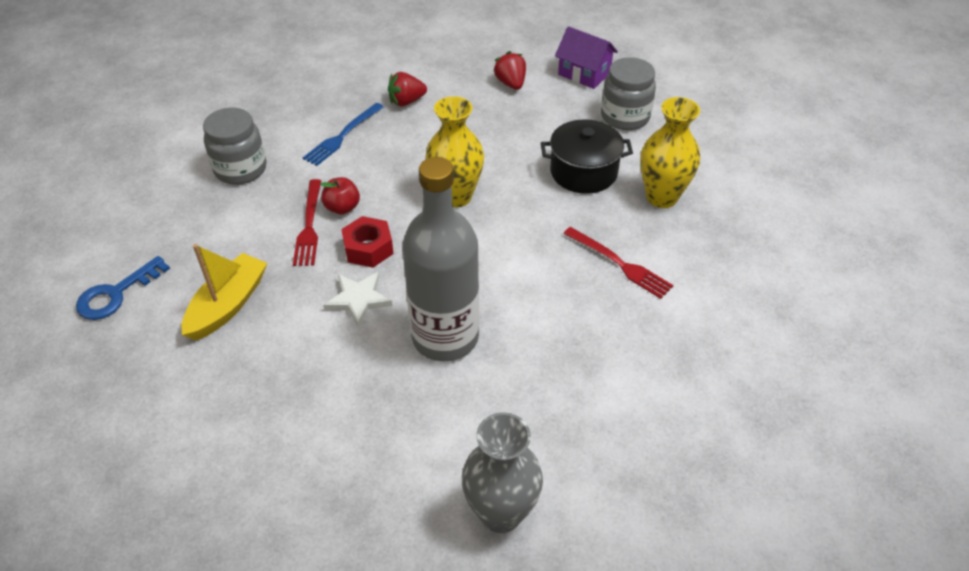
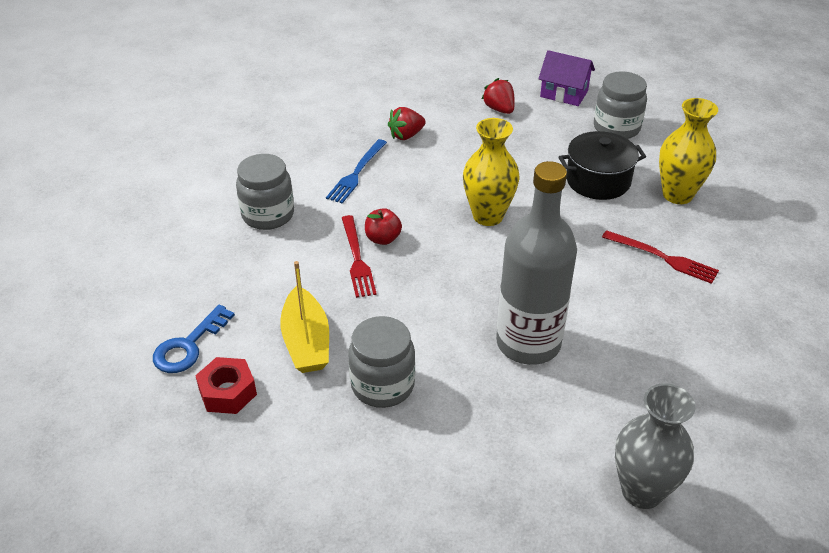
camera: 10 degrees left, 5 degrees down
yellow boat [182,244,267,340] -> yellow boat turned 150 degrees clockwise [280,261,329,373]
white star [323,272,393,327] -> none
red nut [341,216,394,268] -> red nut moved to [195,357,257,414]
none -> grey jar [348,316,415,408]

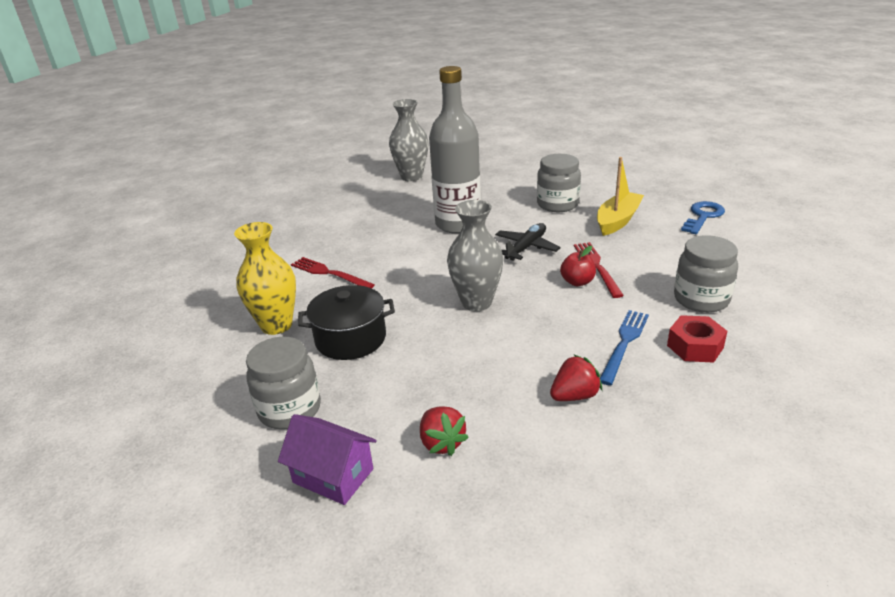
camera: 175 degrees left, 10 degrees down
red nut [195,357,257,414] -> red nut moved to [667,315,727,363]
yellow boat [280,261,329,373] -> yellow boat turned 45 degrees clockwise [597,157,644,236]
yellow vase [463,118,519,226] -> grey vase [447,200,504,311]
none -> black plane [495,223,560,261]

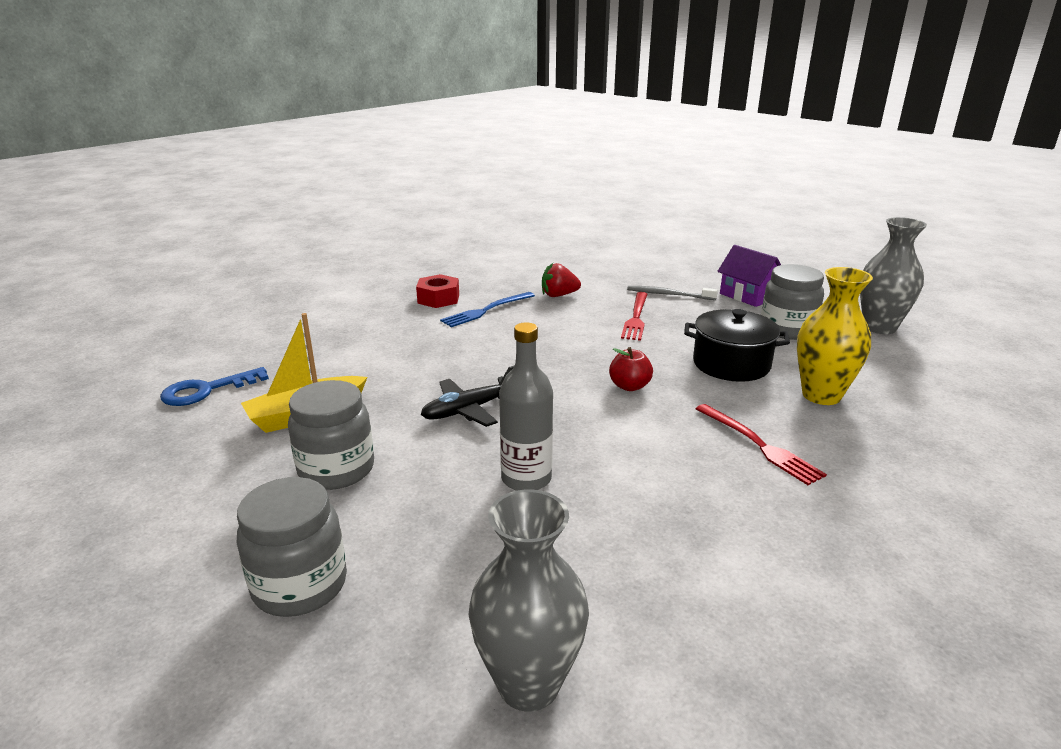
camera: 160 degrees left, 5 degrees down
red strawberry [420,406,469,456] -> grey toothbrush [627,286,718,300]
grey bottle [429,66,481,234] -> grey bottle [499,322,553,491], size x0.62
grey vase [447,200,504,311] -> grey vase moved to [860,217,927,334]
red apple [560,246,596,286] -> red apple moved to [609,347,653,391]
red fork [574,242,624,298] -> red fork moved to [621,292,648,341]
grey jar [674,235,738,313] -> grey jar moved to [236,477,347,617]

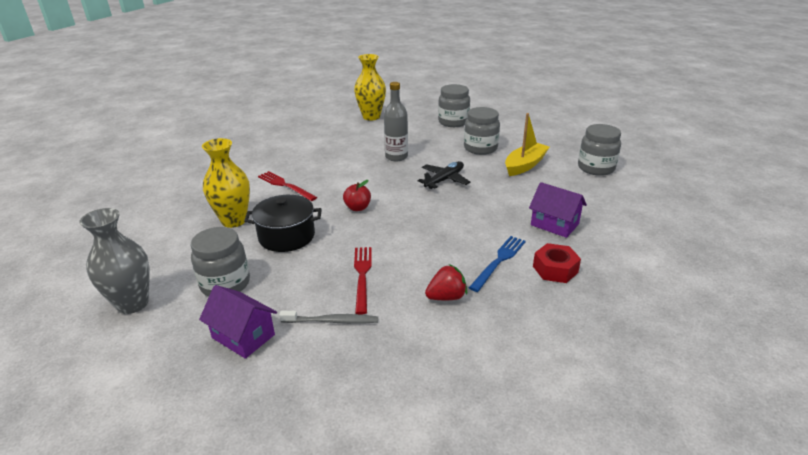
camera: 165 degrees right, 5 degrees up
blue key [160,367,269,406] -> grey jar [578,124,621,176]
grey vase [469,489,589,712] -> yellow vase [354,54,386,121]
none -> purple house [529,182,587,238]

